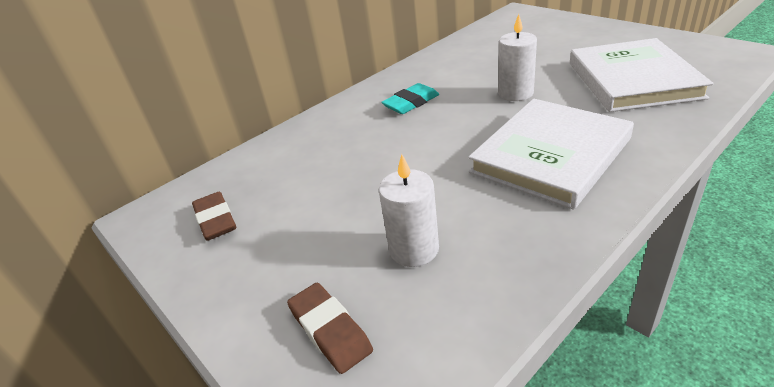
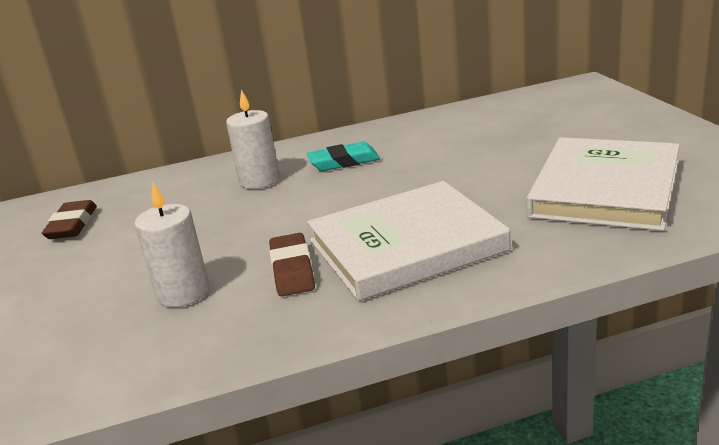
camera: 25 degrees right, 10 degrees down
brown eraser [287,283,373,374] -> brown eraser moved to [269,233,315,296]
white candle [498,14,537,101] -> white candle moved to [226,89,280,189]

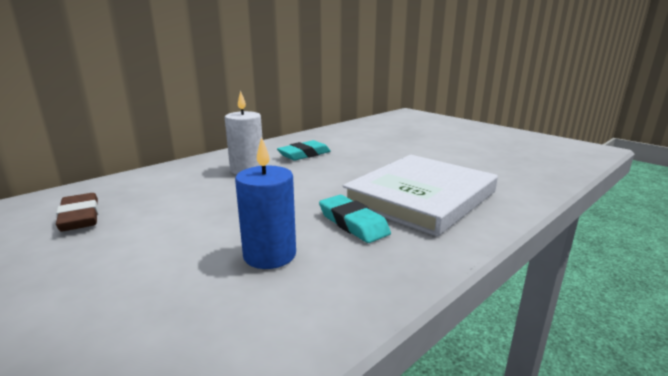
camera: 30 degrees left, 5 degrees down
white candle [134,182,209,307] -> blue candle [235,137,296,269]
brown eraser [269,233,315,296] -> turquoise eraser [319,195,391,243]
white book [526,137,680,231] -> none

